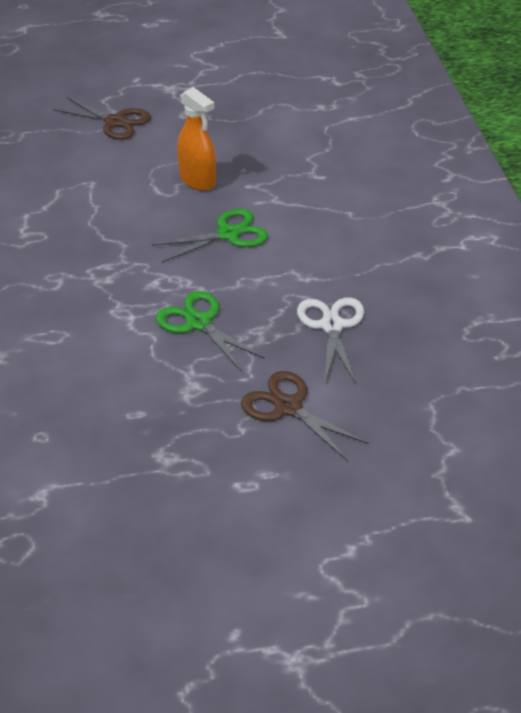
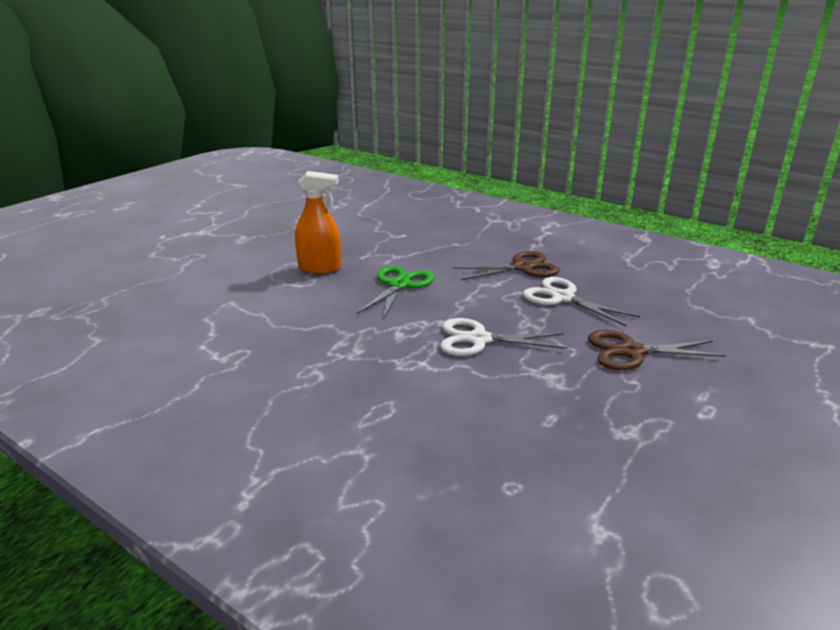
camera: 45 degrees left, 15 degrees down
brown scissors [53,97,151,140] -> brown scissors moved to [453,251,559,280]
green scissors [156,291,265,372] -> white scissors [440,318,567,356]

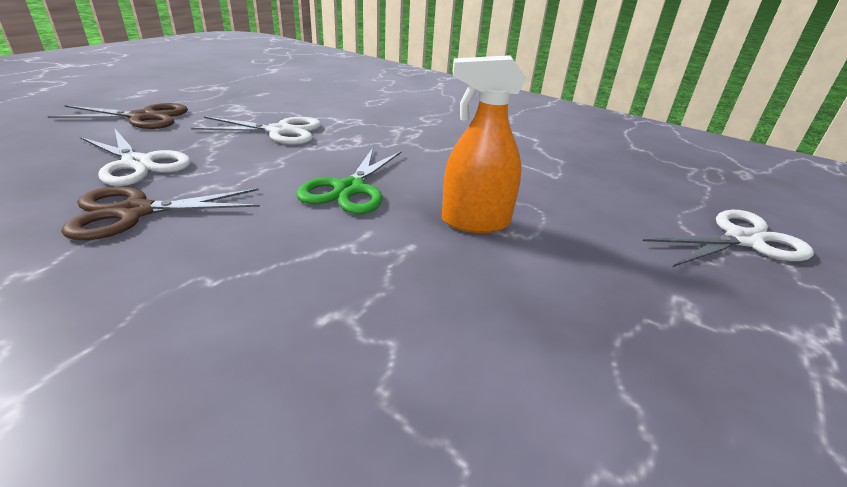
camera: 175 degrees right, 5 degrees up
none -> white scissors [643,210,814,267]

